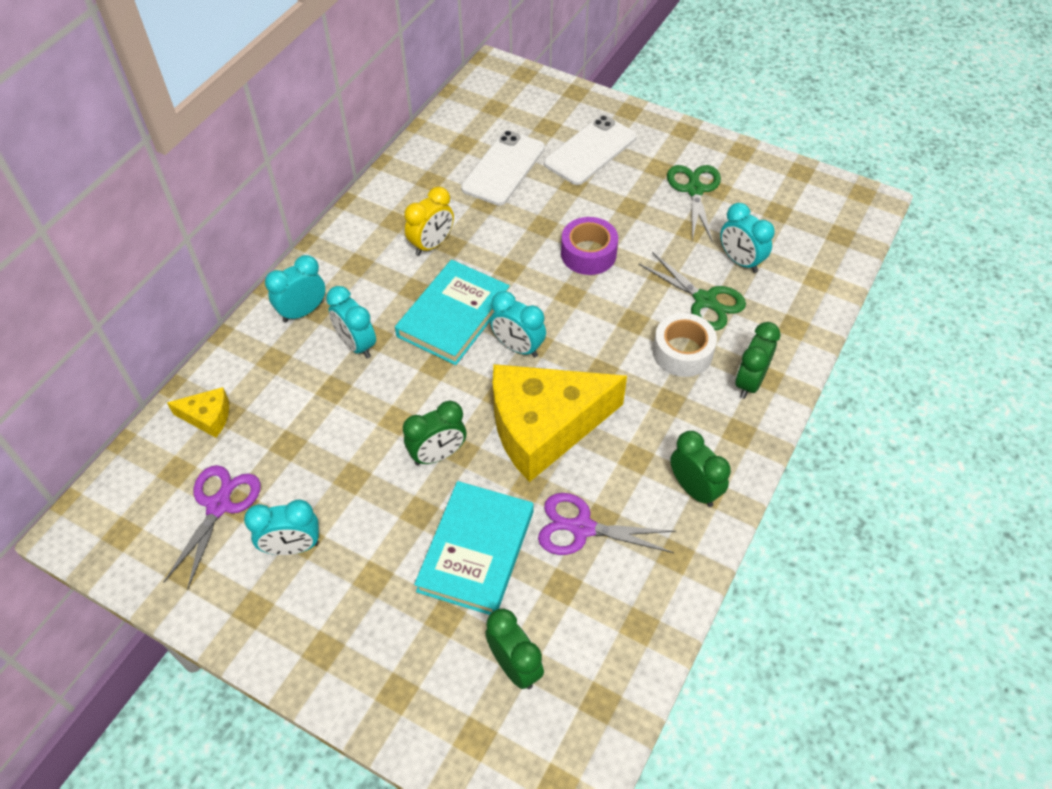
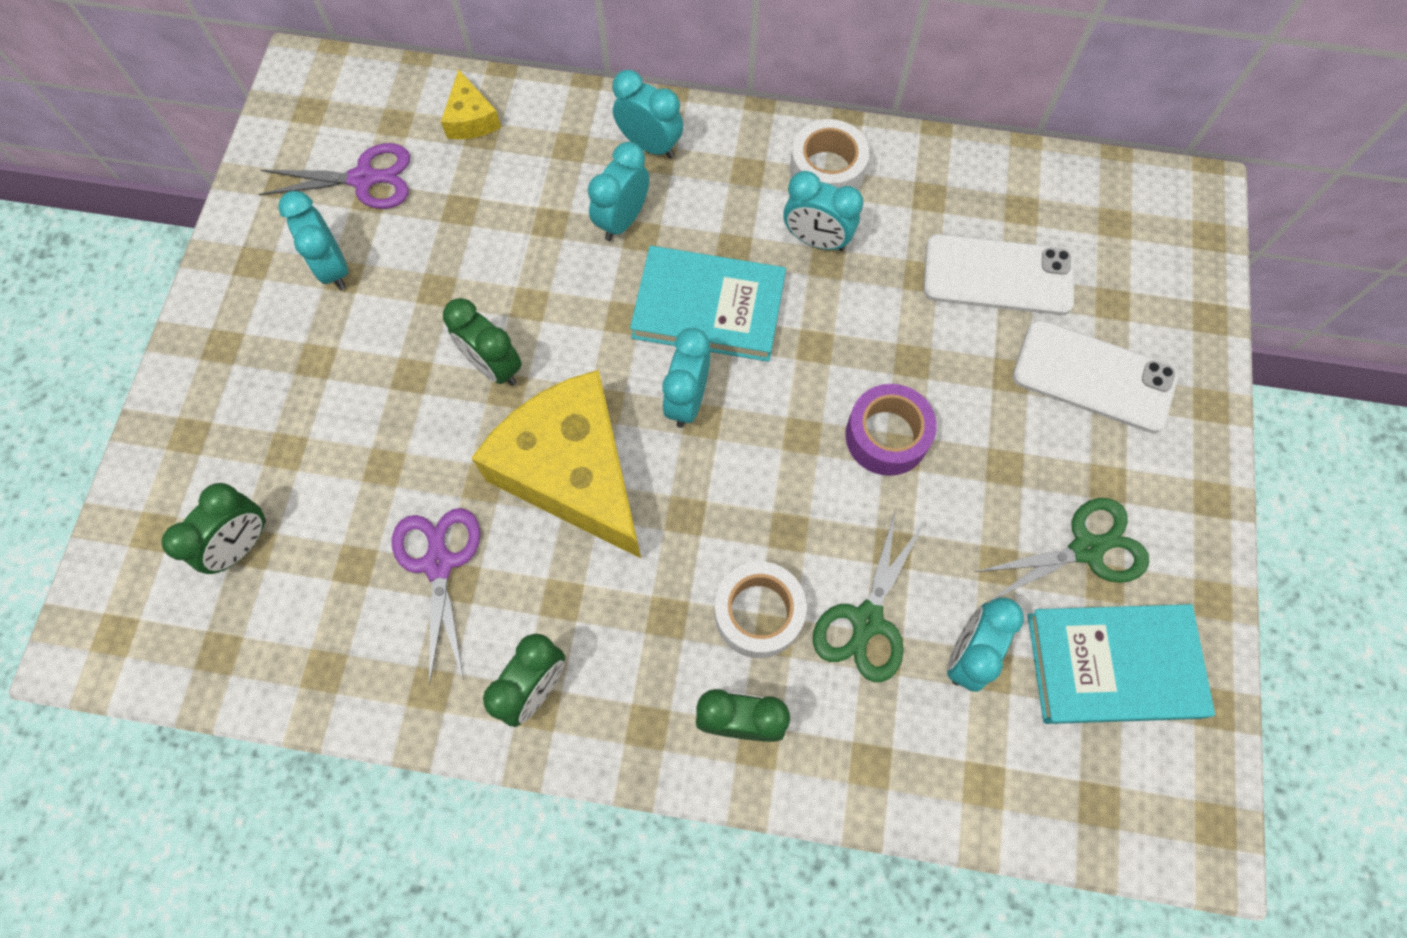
camera: 70 degrees right, 15 degrees up
yellow clock [404,187,454,256] -> turquoise clock [784,171,863,251]
turquoise book [414,481,534,615] -> turquoise book moved to [1028,604,1215,724]
none -> white tape [790,119,869,190]

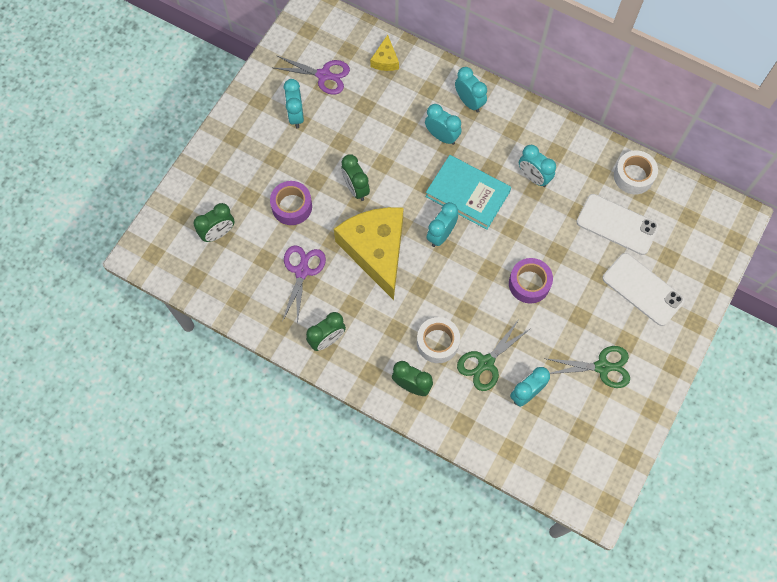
camera: 20 degrees right, 0 degrees up
turquoise clock [588,142,649,241] -> turquoise clock turned 75 degrees clockwise [425,104,461,145]
white tape [790,119,869,190] -> white tape moved to [614,150,658,194]
turquoise book [1028,604,1215,724] -> none
none -> purple tape [270,181,312,225]

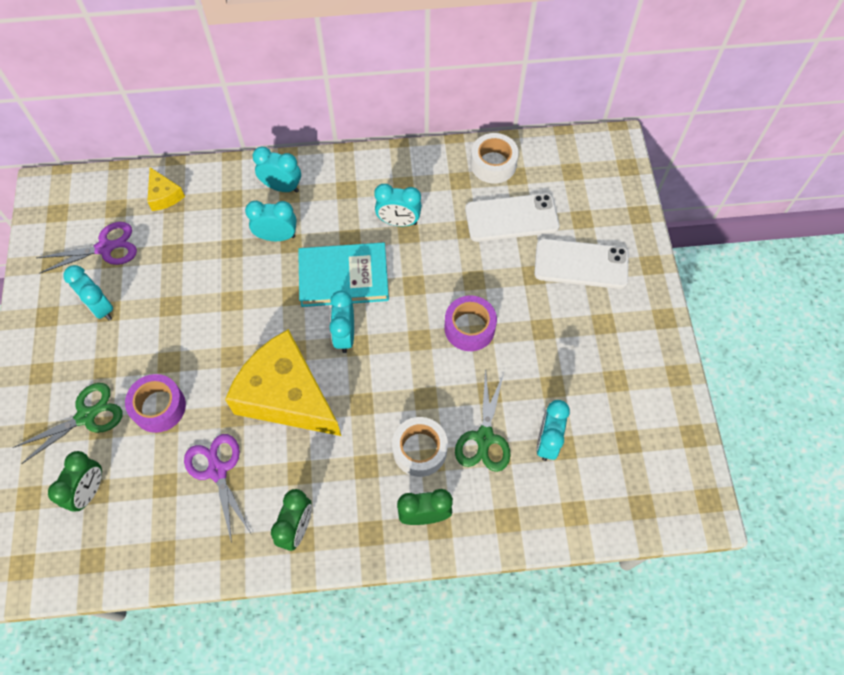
camera: 35 degrees left, 5 degrees down
green clock [341,154,370,201] -> none
green scissors [544,346,630,388] -> green scissors moved to [12,383,123,464]

